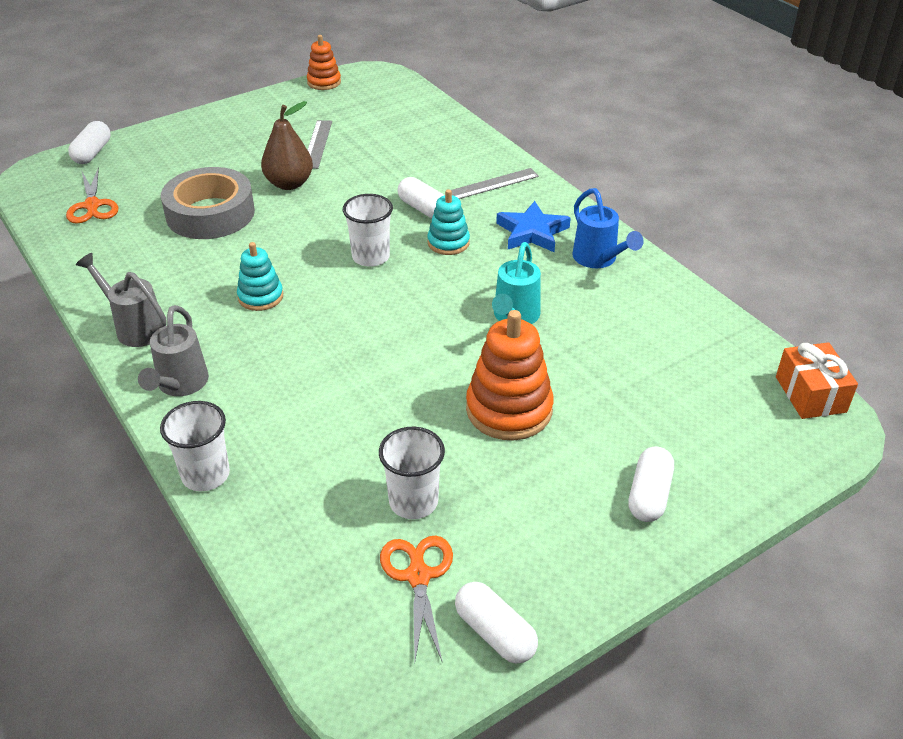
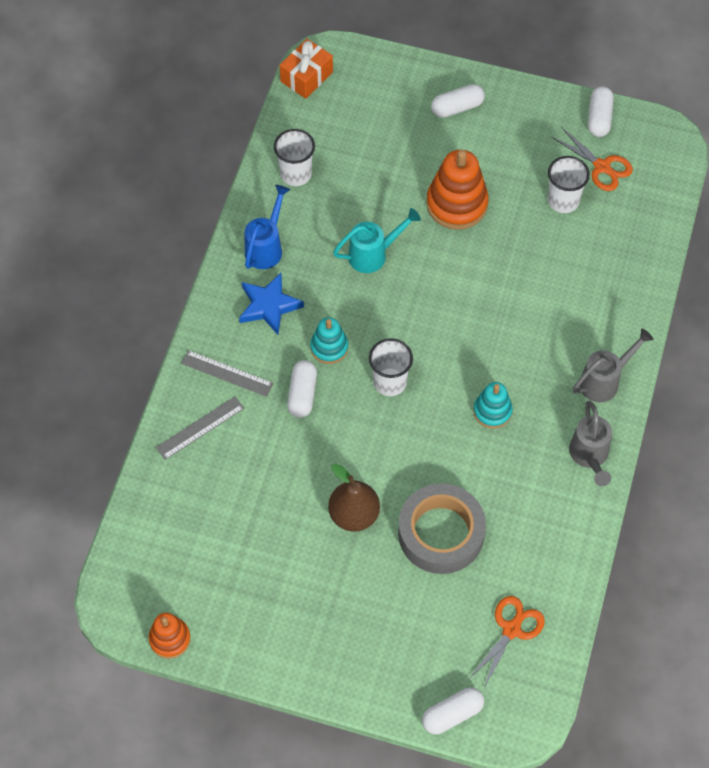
camera: 130 degrees left, 20 degrees up
white cup [160,401,230,491] -> white cup moved to [274,129,315,186]
grey ruler [308,120,332,169] -> grey ruler moved to [156,396,244,460]
orange scissors [380,535,453,661] -> orange scissors turned 90 degrees counterclockwise [552,127,633,191]

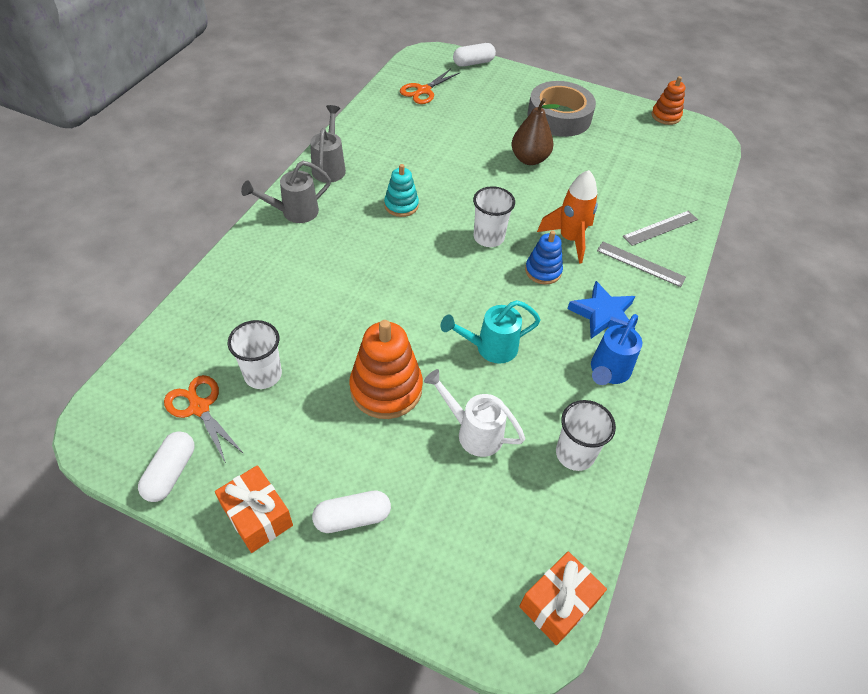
camera: 175 degrees left, 10 degrees down
white capsule [287,360,317,418] -> orange rocket [537,170,598,264]
turquoise stacking toy [310,317,348,364] -> blue stacking toy [525,231,563,285]
grey tape [398,483,486,574] -> grey tape moved to [527,81,596,137]
none -> orange gift [215,465,293,553]
none -> white watering can [424,369,525,457]

